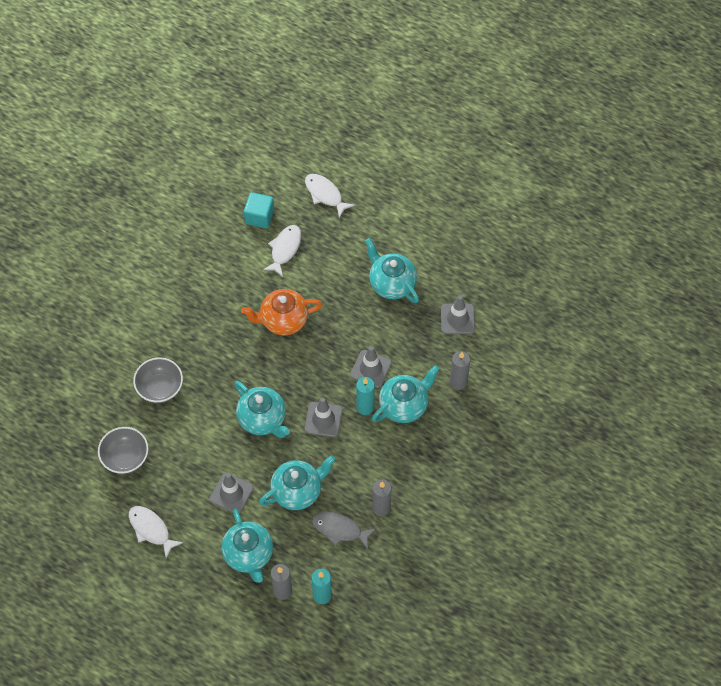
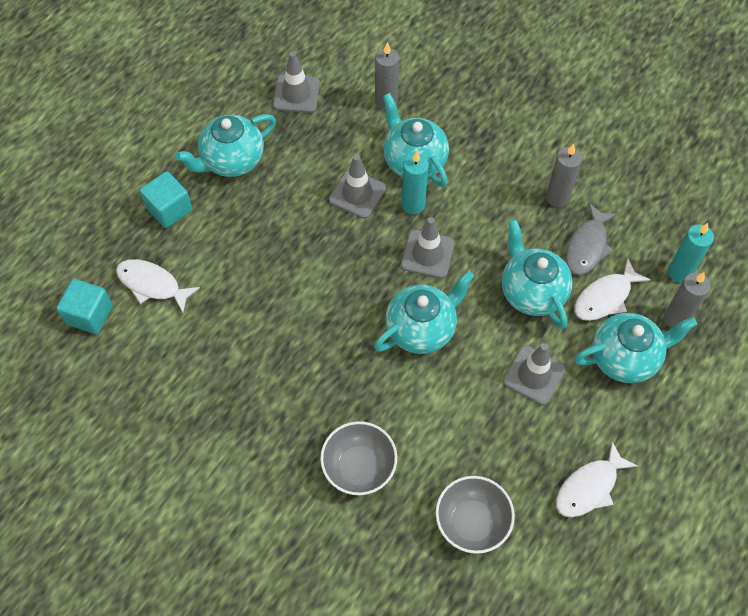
camera: 85 degrees left, 0 degrees up
orange teapot [241,289,323,336] -> none
white fish [305,174,355,218] -> white fish moved to [574,258,650,321]
none -> turquoise cube [140,171,192,228]

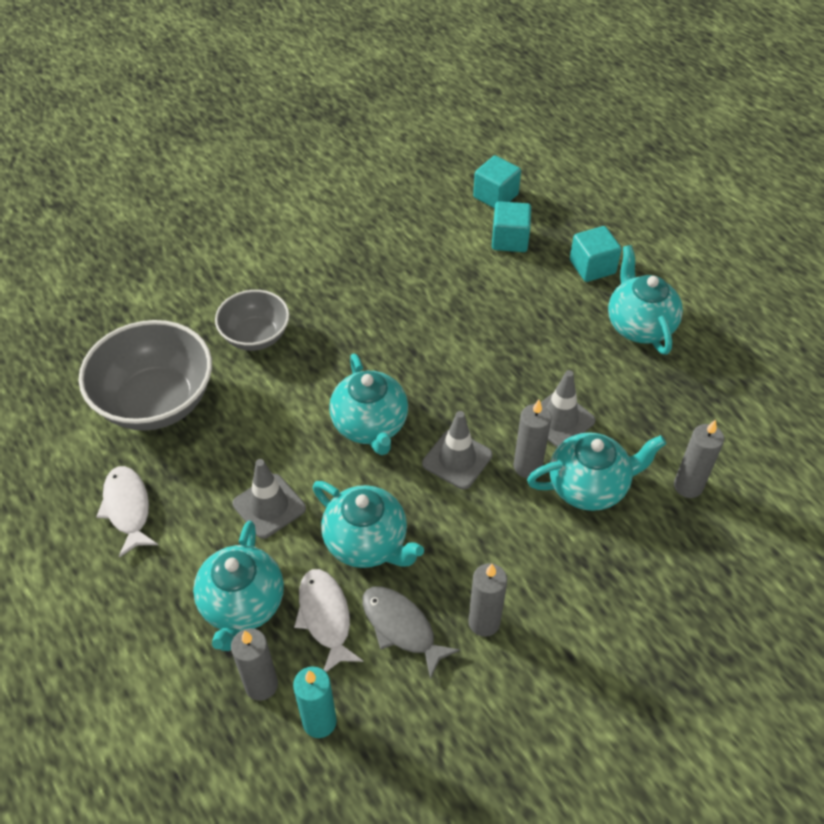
camera: 110 degrees right, 10 degrees down
white fish [116,259,200,313] -> turquoise cube [492,201,531,252]
grey traffic cone [273,52,320,113] -> none
turquoise candle [402,151,429,214] -> grey candle [513,400,552,478]
grey bowl [436,476,515,554] -> grey bowl [79,320,212,431], size x1.66
turquoise teapot [502,219,573,329] -> turquoise teapot turned 45 degrees clockwise [313,481,424,568]

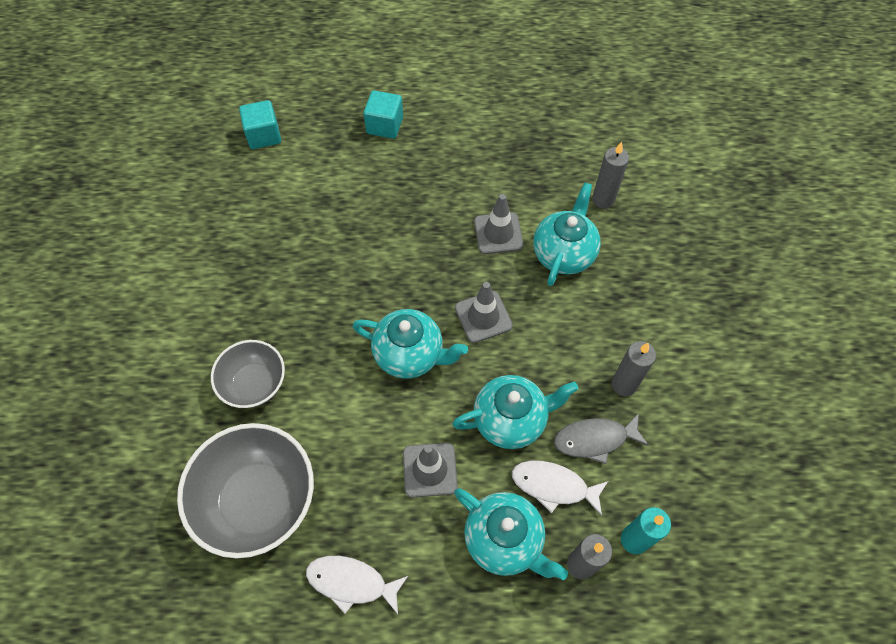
camera: 55 degrees left, 10 degrees up
turquoise cube [492,201,531,252] -> none
grey candle [513,400,552,478] -> none
turquoise teapot [608,245,683,355] -> none

